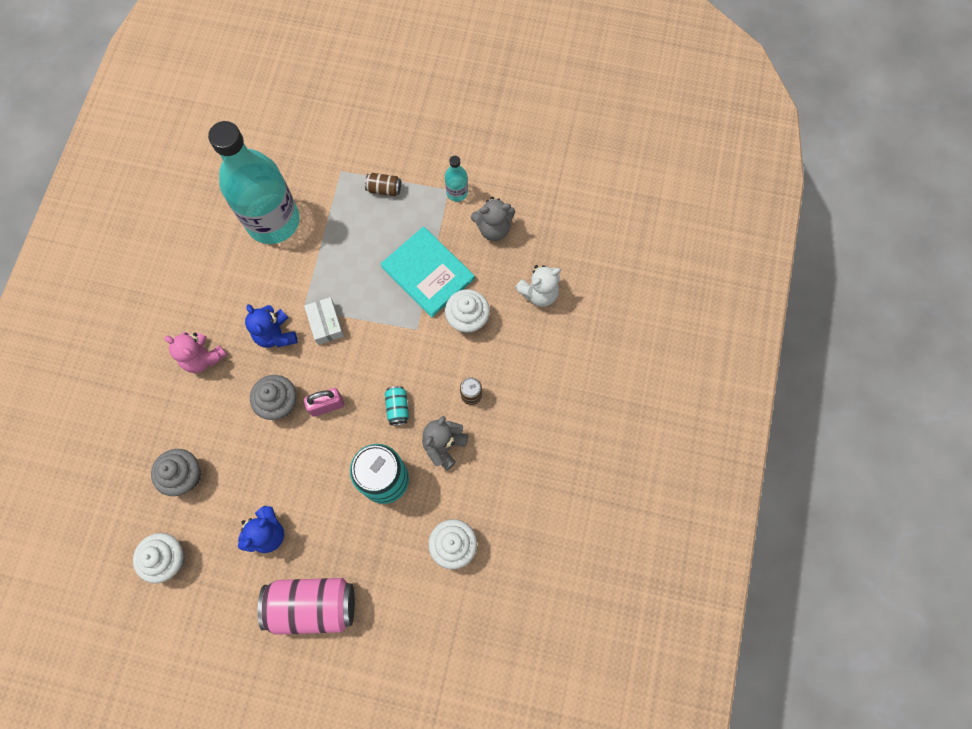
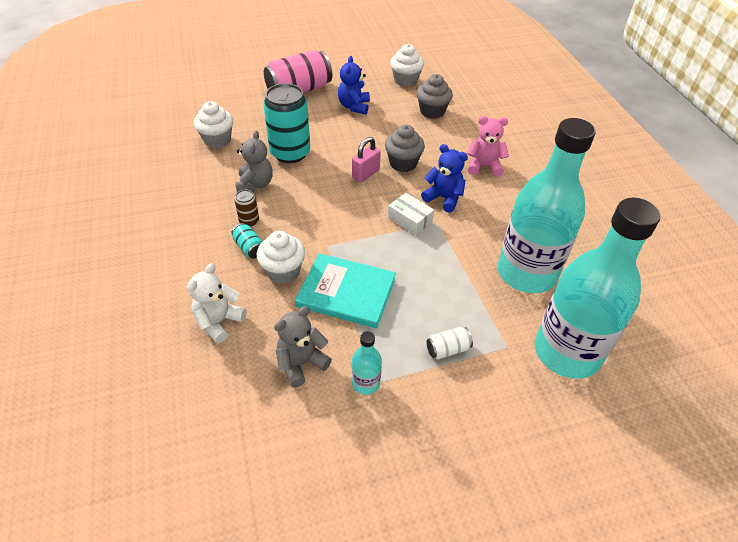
camera: 150 degrees right, 25 degrees down
brown can [365,173,401,196] -> white can [427,327,473,359]
turquoise can [385,386,409,425] -> turquoise can moved to [232,223,263,258]
none -> turquoise bottle [535,198,661,379]

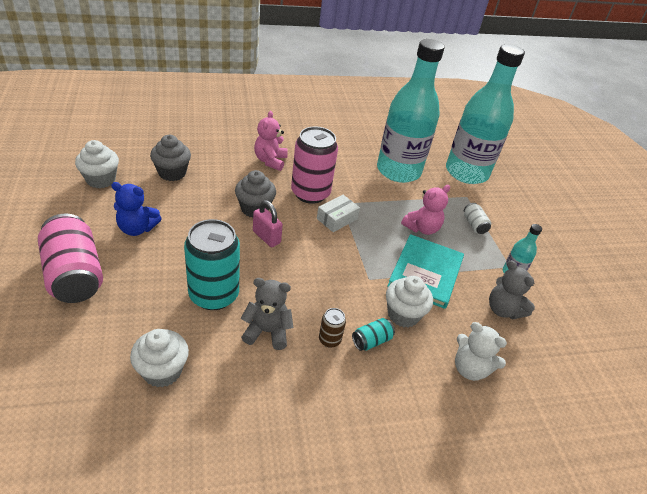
camera: 90 degrees left, 5 degrees down
blue teddy bear [421,144,468,213] -> pink can [291,126,338,204]
none -> pink teddy bear [401,185,450,235]

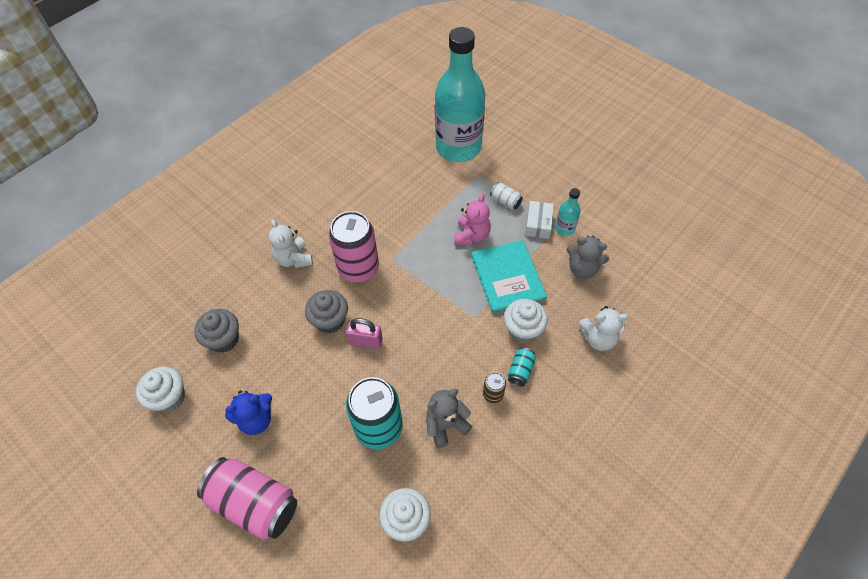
camera: 30 degrees left, 15 degrees up
pink teddy bear [254,111,288,171] -> white teddy bear [269,220,313,268]
white box [317,195,360,232] -> white box moved to [525,201,554,239]
turquoise bottle [377,39,444,183] -> none

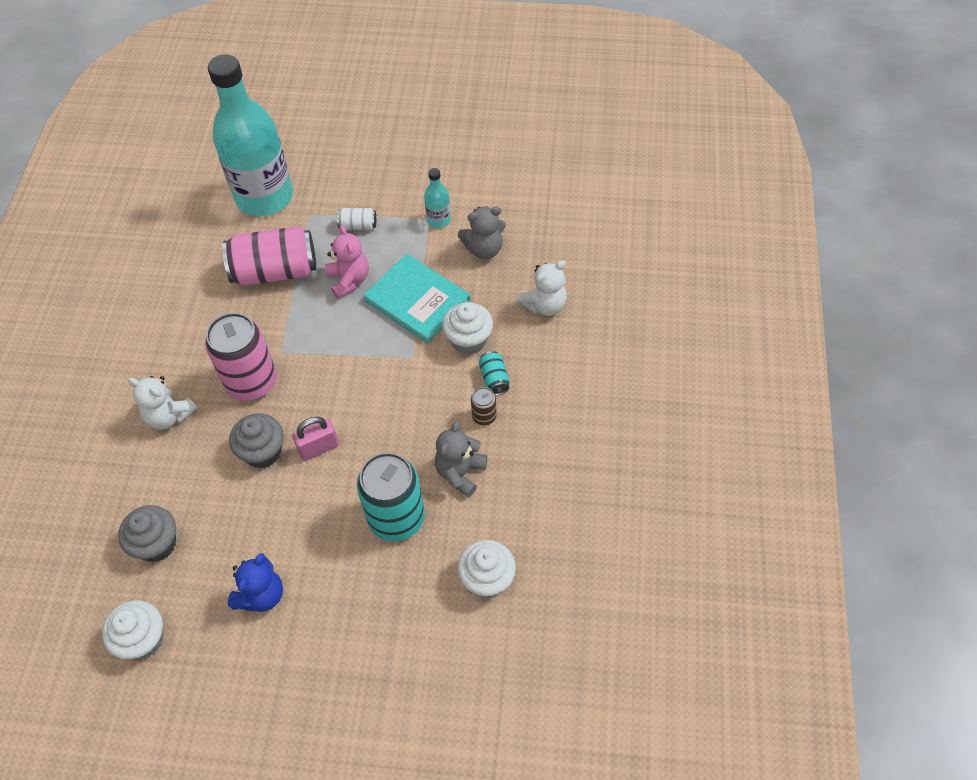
camera: 35 degrees left, 0 degrees up
pink can [197,457,297,540] -> pink can moved to [222,226,316,286]
white box [525,201,554,239] -> none

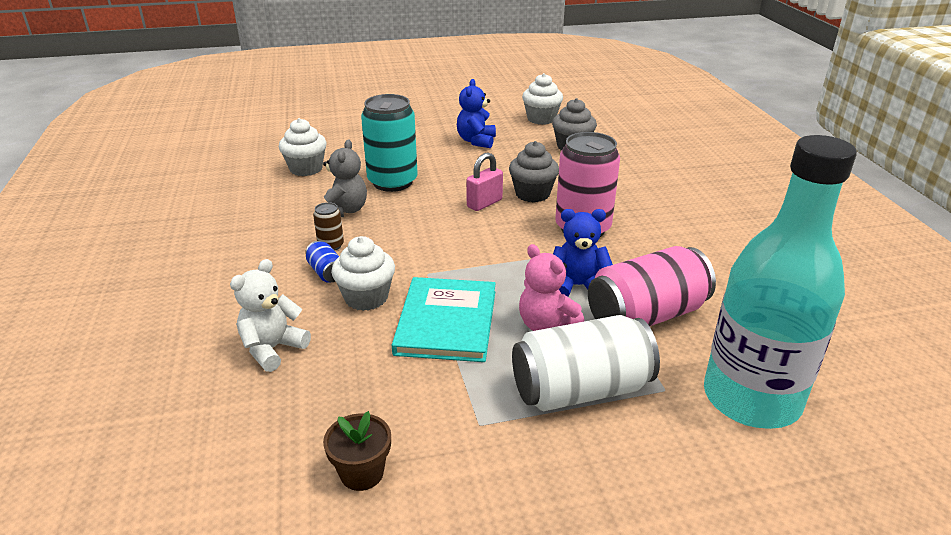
camera: 160 degrees right, 25 degrees down
white teddy bear [128,376,197,430] -> none
white can [337,208,376,230] -> white can [512,315,660,411], size x2.23
turquoise book [363,254,470,343] -> turquoise book turned 75 degrees clockwise [392,277,496,362]
turquoise bottle [424,168,451,228] -> none
grey teddy bear [458,206,506,259] -> none
turquoise can [479,351,510,395] -> blue can [305,241,339,283]
none -> brown flower pot [323,411,391,491]
none -> blue teddy bear [553,209,613,297]

